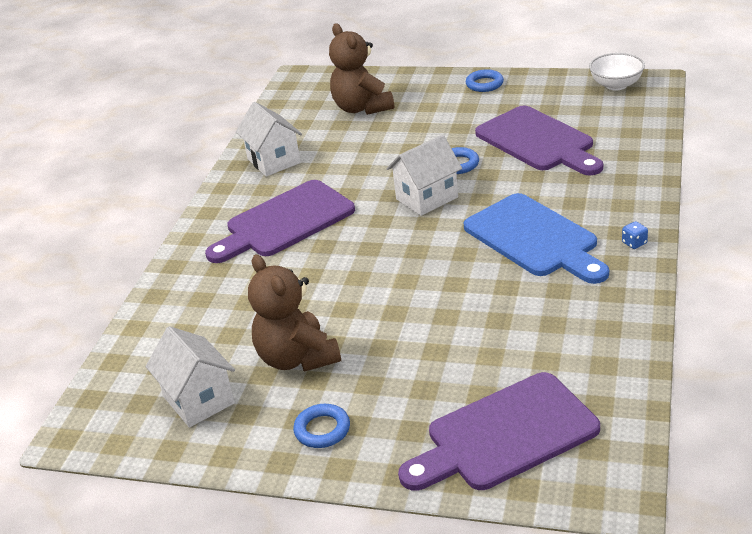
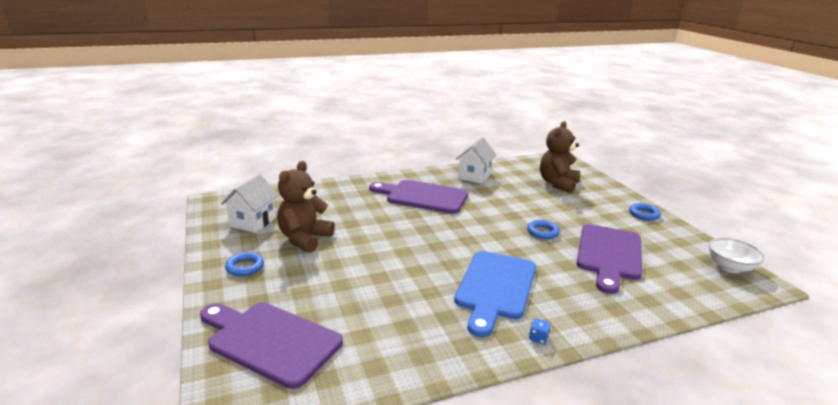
camera: 50 degrees right, 10 degrees down
white house [387,135,462,216] -> none

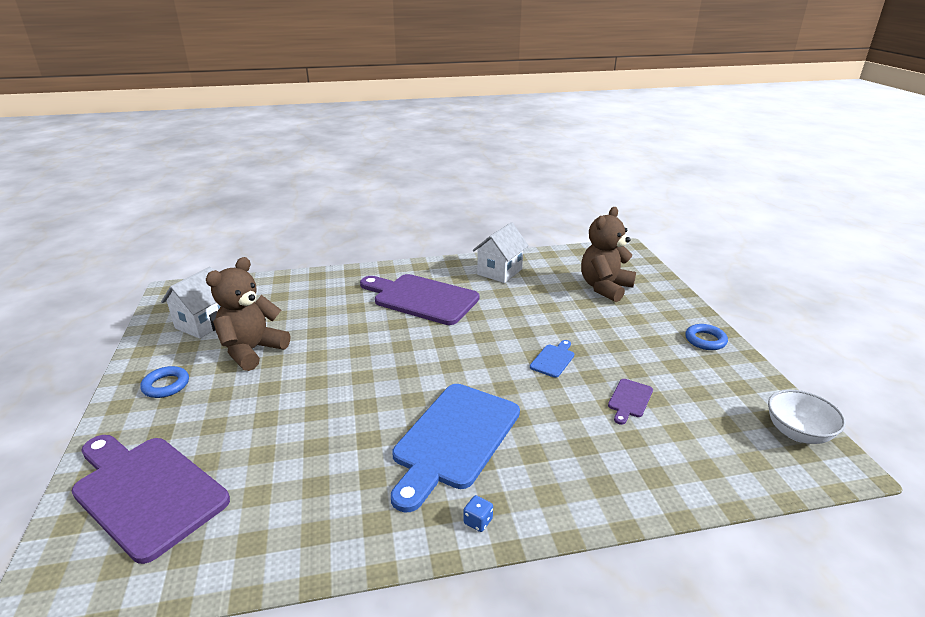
camera: 10 degrees right, 5 degrees up
blue ring [527,220,560,239] -> blue cutting board [530,340,574,378]
purple cutting board [576,224,642,294] -> purple cutting board [608,379,653,425], size x0.43

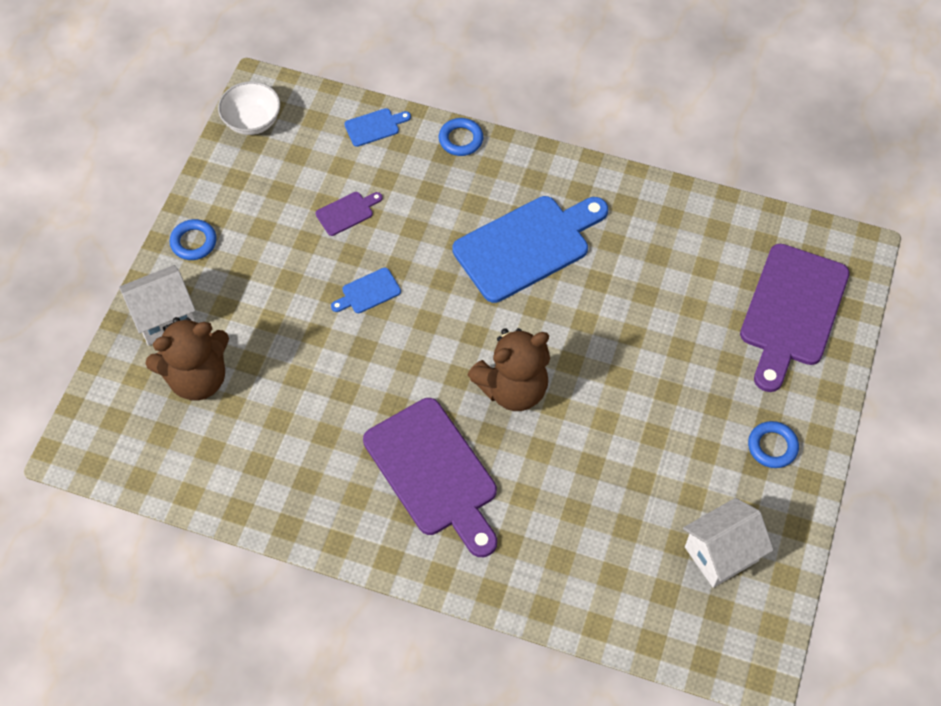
camera: 150 degrees left, 30 degrees up
purple cutting board [72,435,230,564] -> purple cutting board turned 45 degrees clockwise [740,244,850,392]
brown teddy bear [206,257,290,371] -> brown teddy bear moved to [468,328,550,411]
blue dice [464,495,493,532] -> none
white house [473,222,529,283] -> white house moved to [119,265,195,346]
none -> blue cutting board [344,108,411,147]
none -> blue ring [439,118,483,156]

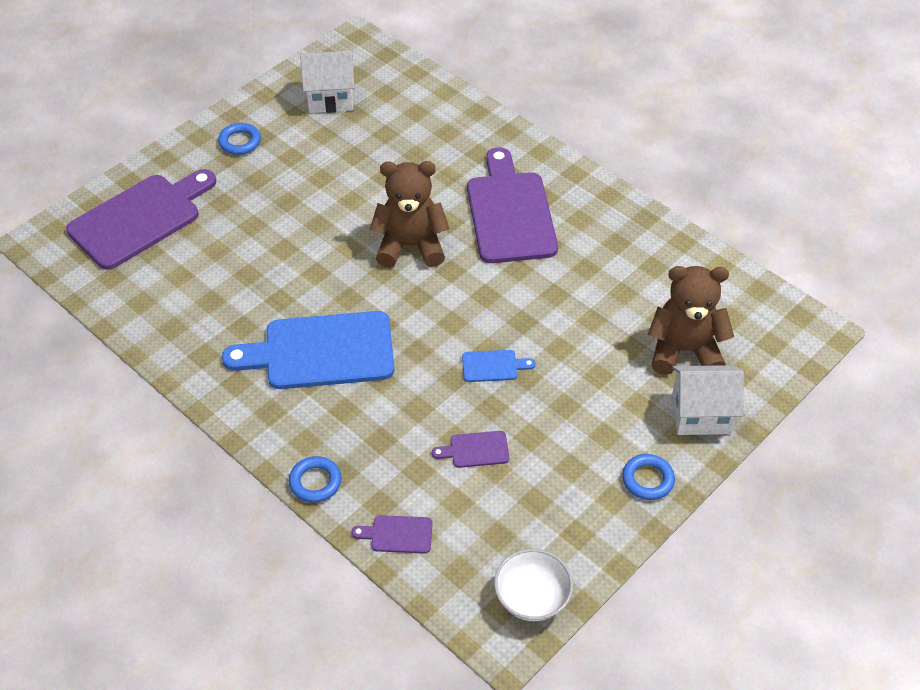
camera: 155 degrees left, 10 degrees down
blue cutting board [344,108,411,147] -> purple cutting board [352,515,432,554]

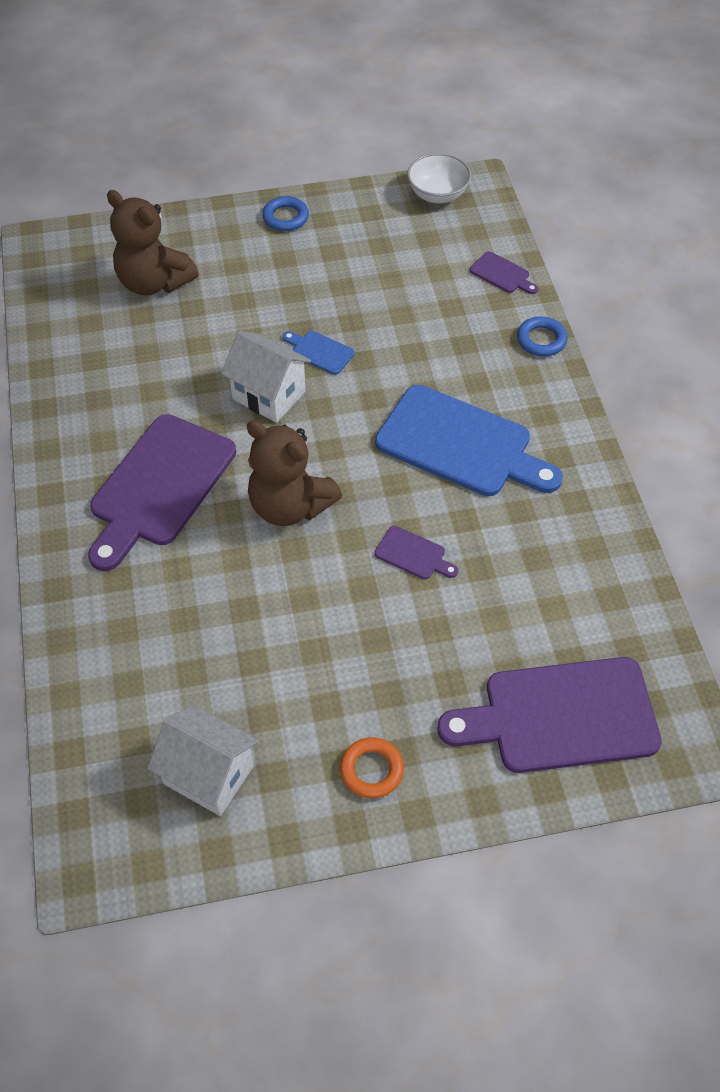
camera: 145 degrees left, 5 degrees up
blue ring [218,123,261,155] -> orange ring [340,737,404,798]
purple cutting board [432,431,509,468] -> purple cutting board moved to [375,526,459,579]
white house [672,365,744,435] -> white house moved to [221,331,311,423]

